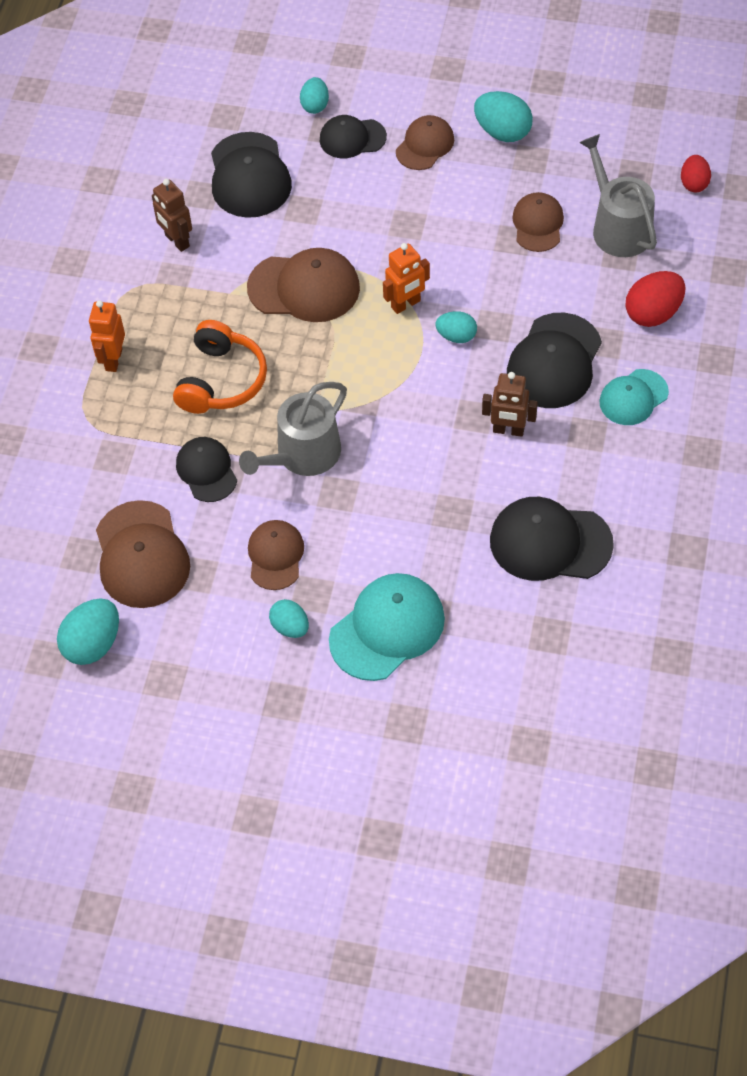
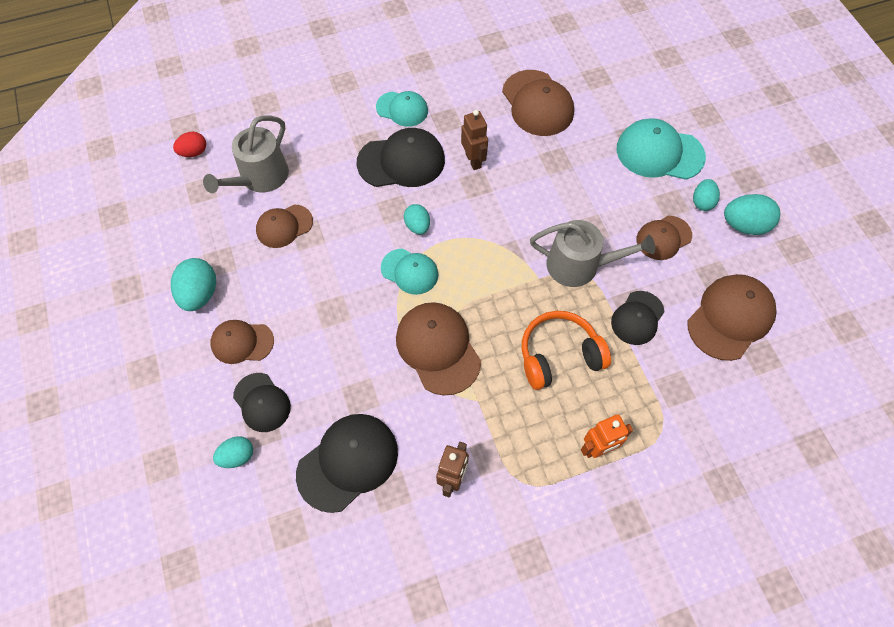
camera: 125 degrees left, 5 degrees up
turquoise egg [57,599,119,665] -> turquoise egg moved to [724,194,780,235]
orange robot [383,243,430,314] -> turquoise cap [381,248,438,295]
black cap [490,497,614,581] -> brown cap [502,70,574,136]
red egg [626,271,686,327] -> none

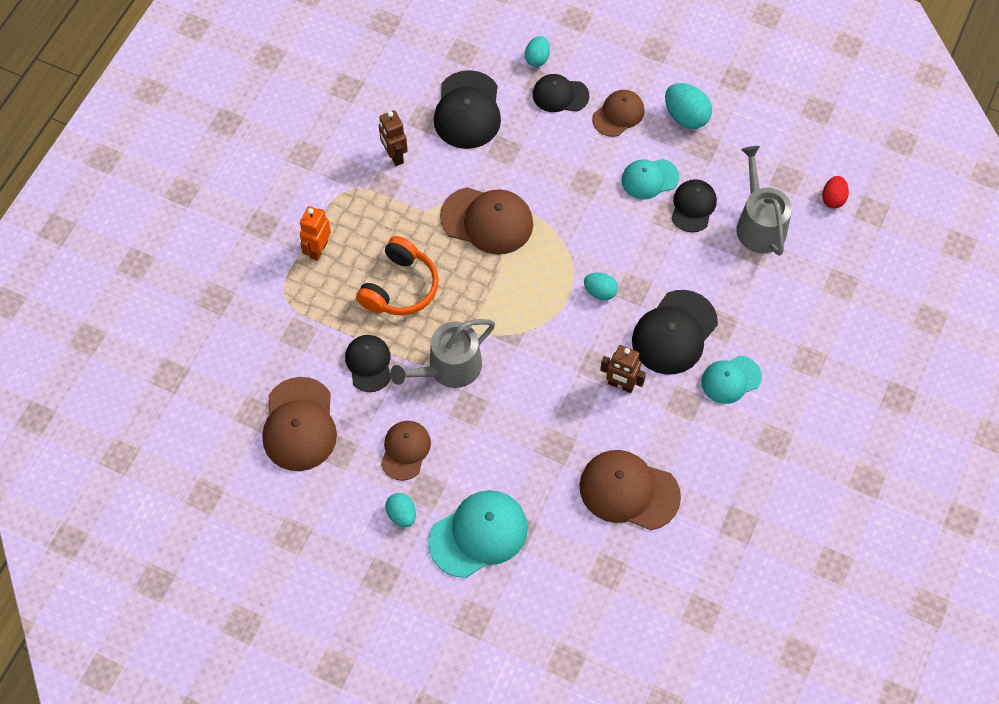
camera: 135 degrees right, 0 degrees up
brown cap [256,204,313,248] -> black cap [671,179,717,232]
turquoise cap [381,248,438,295] -> turquoise cap moved to [621,159,679,200]
turquoise egg [724,194,780,235] -> none

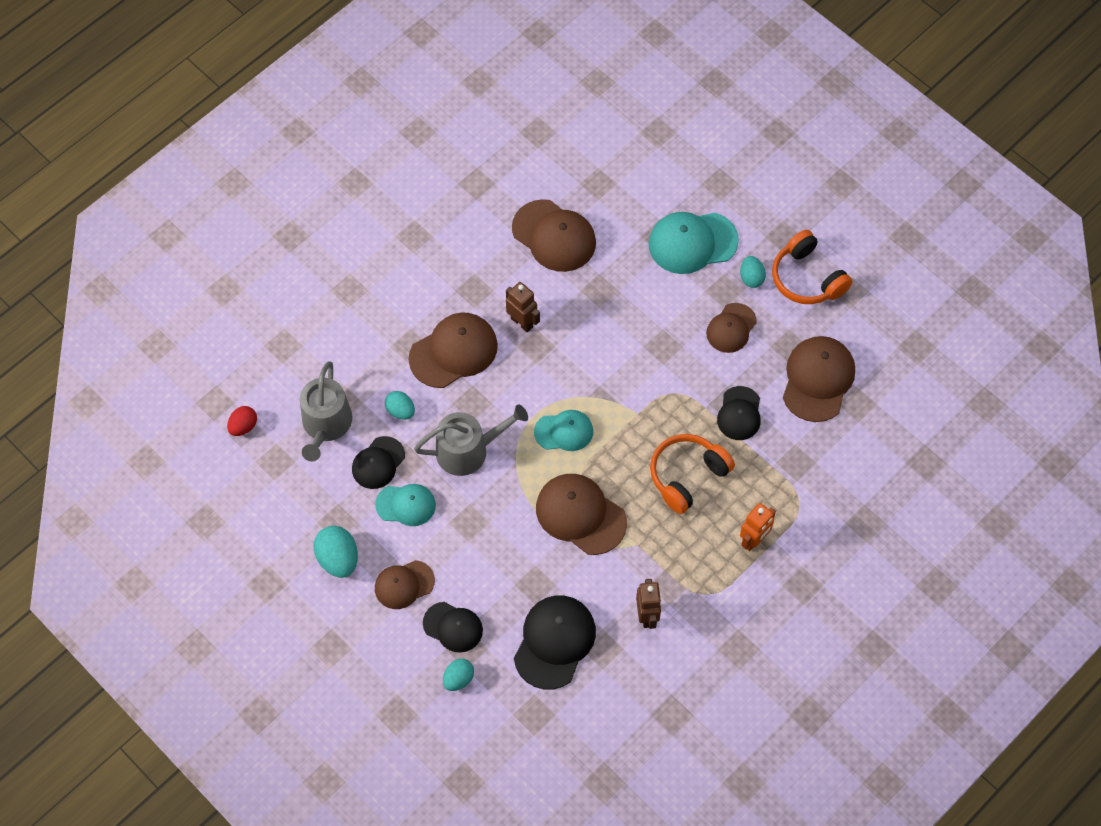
camera: 160 degrees left, 0 degrees up
grey watering can [390,319,495,388] -> grey watering can moved to [414,404,528,476]
turquoise egg [584,272,618,300] -> turquoise egg moved to [385,391,415,420]
black cap [632,290,718,374] -> brown cap [409,312,498,388]
turquoise cap [701,356,762,404] -> turquoise cap moved to [534,410,593,451]
none -> orange headphones [772,230,853,304]

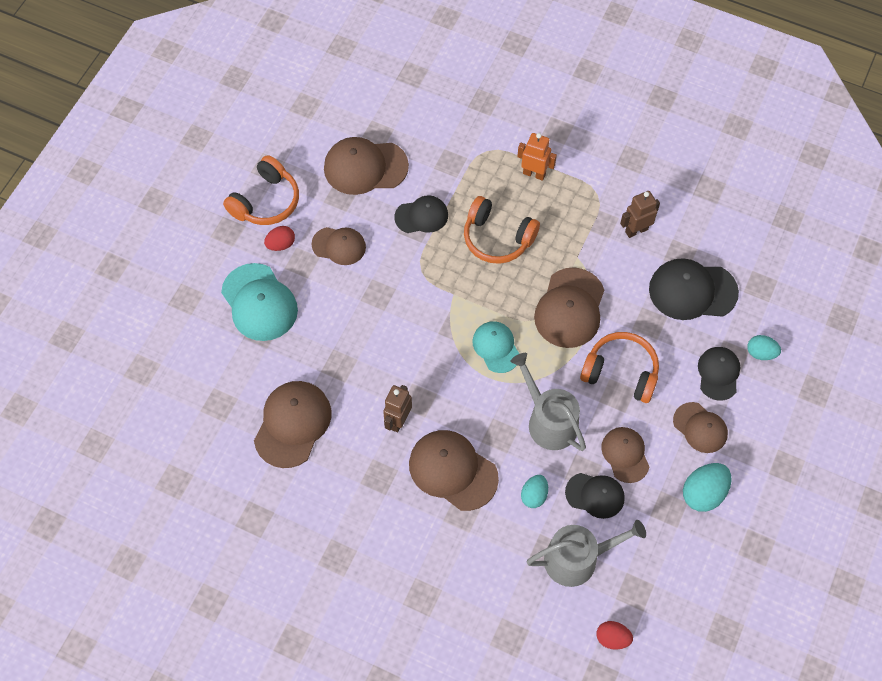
camera: 110 degrees left, 0 degrees up
turquoise cap [375,484,436,526] -> brown cap [601,427,649,483]
turquoise egg [740,256,766,288] -> red egg [264,226,295,251]
none -> orange headphones [580,332,659,403]

